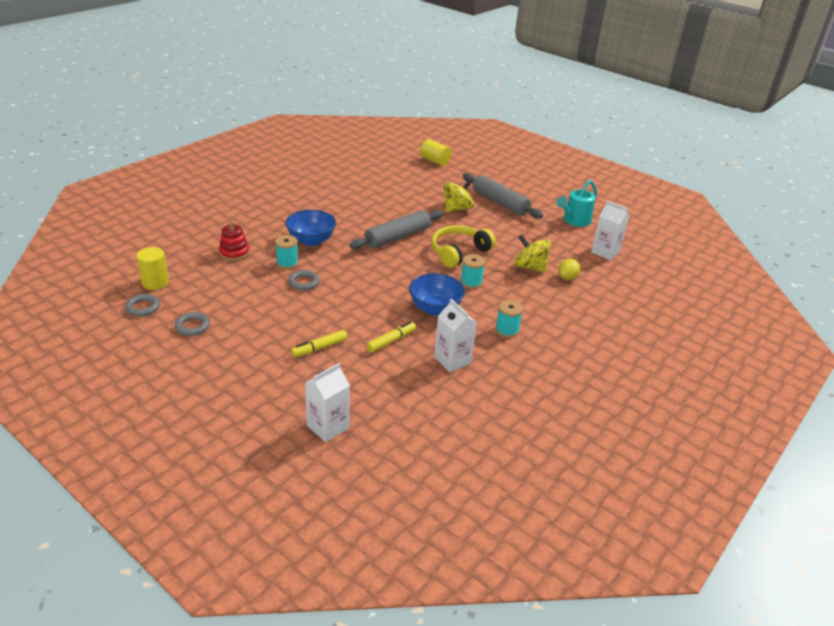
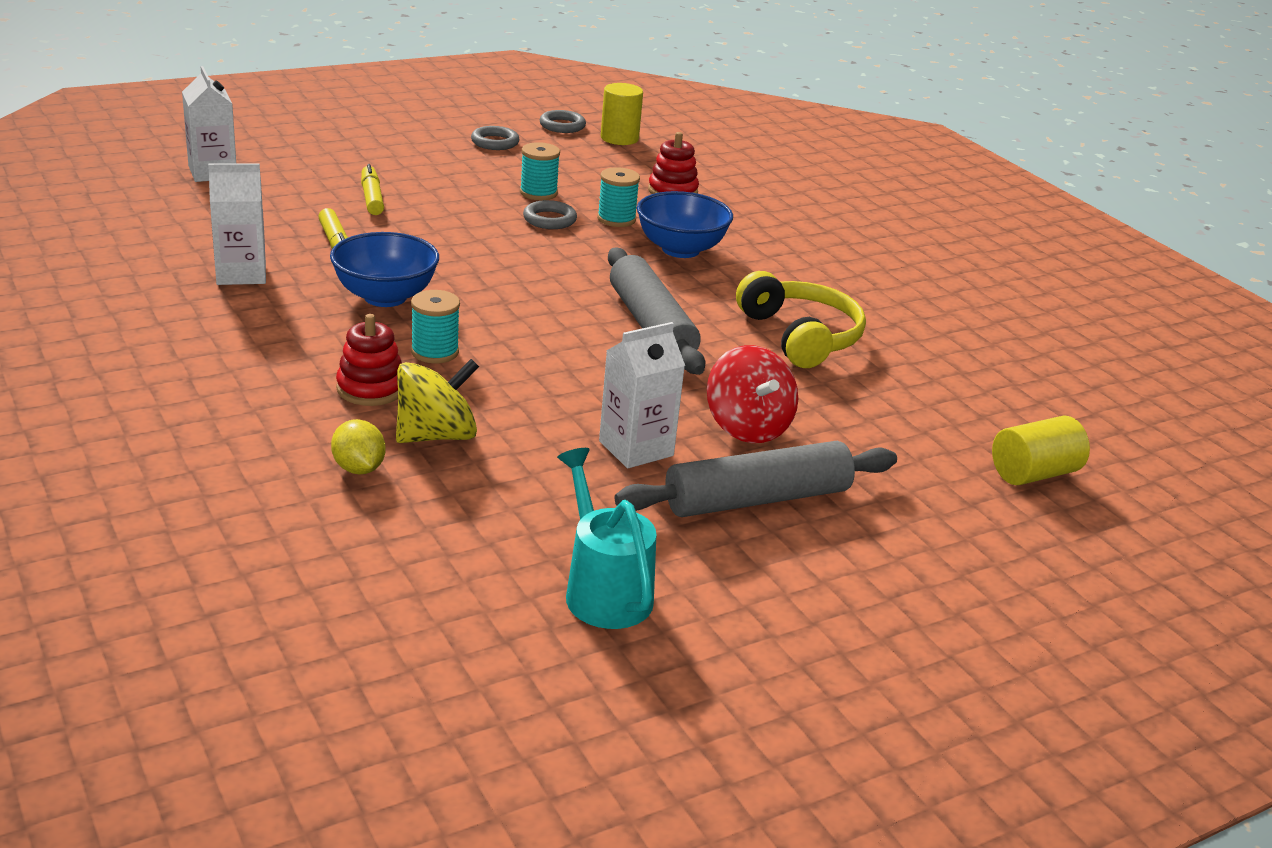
camera: 110 degrees right, 5 degrees down
yellow headphones [431,225,496,268] -> yellow headphones moved to [736,271,866,368]
yellow spinning top [443,179,474,212] -> red spinning top [707,345,798,443]
turquoise spool [495,300,523,338] -> turquoise spool moved to [520,142,560,200]
white carton [591,201,629,260] -> white carton moved to [599,322,685,468]
none -> red stacking toy [336,314,402,406]

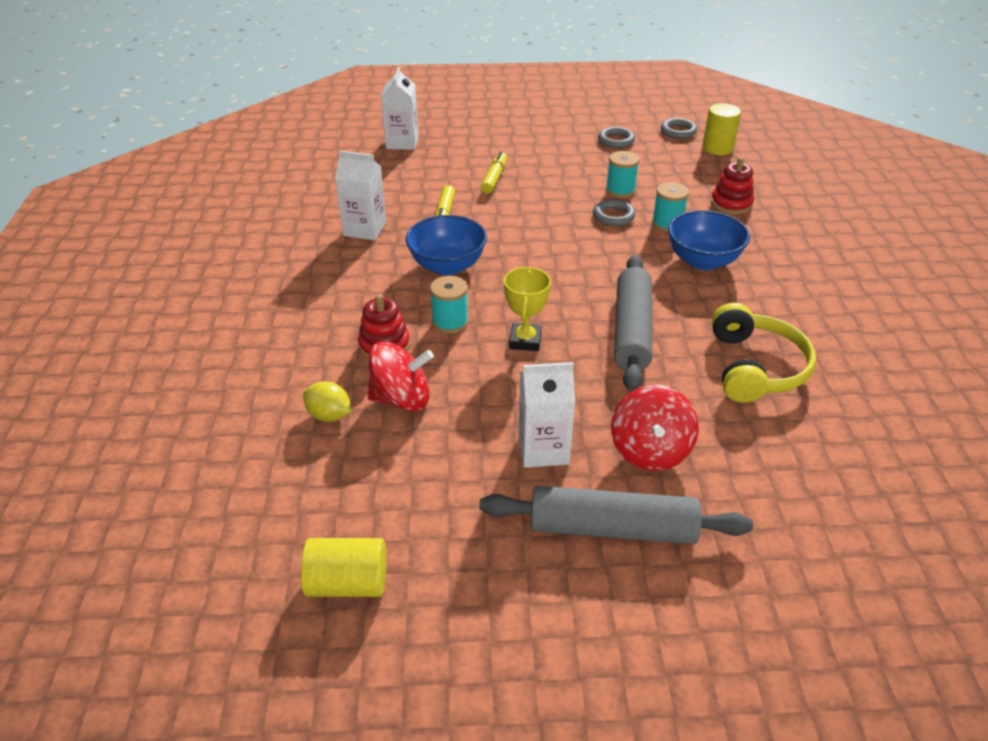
camera: 30 degrees right, 10 degrees up
yellow lemon [331,419,385,475] -> yellow lemon turned 60 degrees counterclockwise [303,381,352,422]
yellow spinning top [396,359,479,443] -> red spinning top [368,341,434,412]
turquoise watering can [557,448,656,629] -> none
yellow cylinder [992,416,1090,485] -> yellow cylinder moved to [301,538,386,597]
none -> yellow trophy [504,267,551,351]

